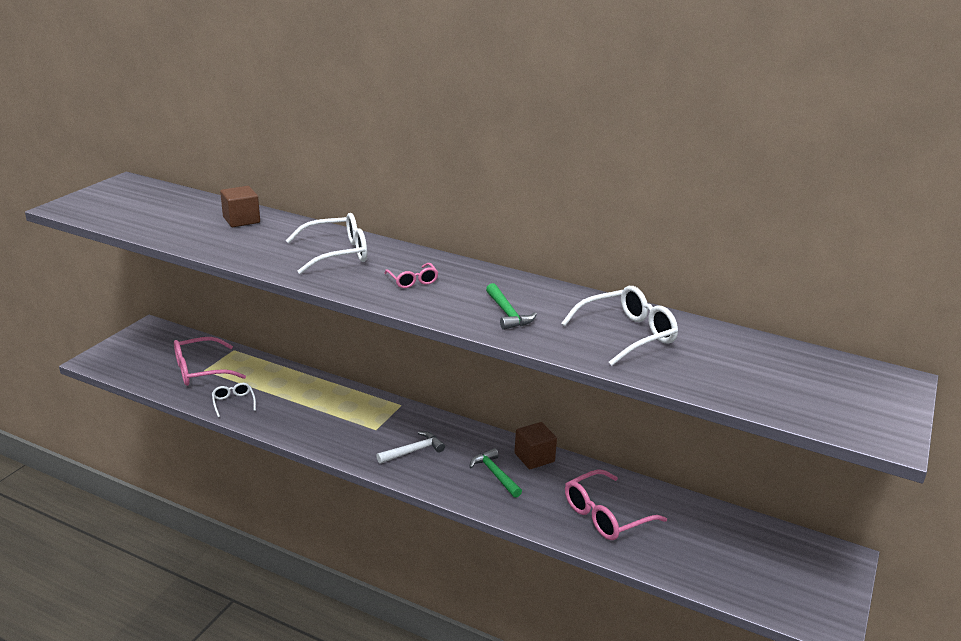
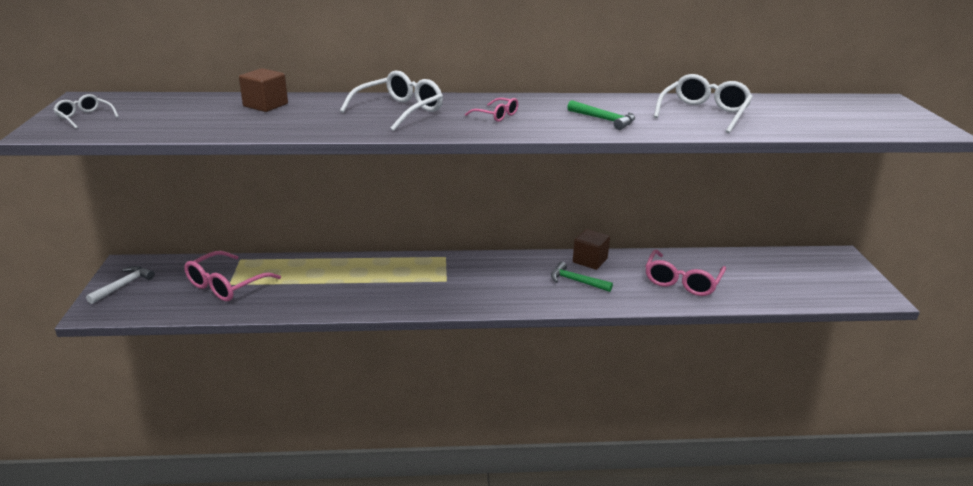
camera: 30 degrees left, 0 degrees up
white glasses [212,383,256,417] -> white glasses moved to [53,94,119,129]
white hammer [376,431,445,464] -> white hammer moved to [86,266,155,304]

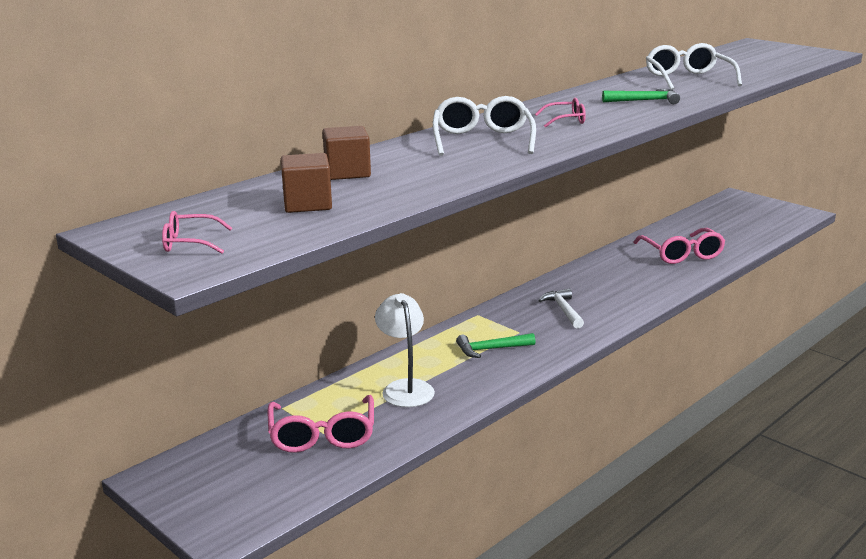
camera: 40 degrees left, 5 degrees down
white glasses [53,94,119,129] -> pink glasses [162,211,232,254]
white hammer [86,266,155,304] -> white hammer moved to [538,289,584,329]
green hammer [551,262,613,292] -> green hammer moved to [456,333,535,358]
brown cube [573,229,610,270] -> brown cube moved to [281,153,332,213]
none -> white lamp [375,293,435,407]

